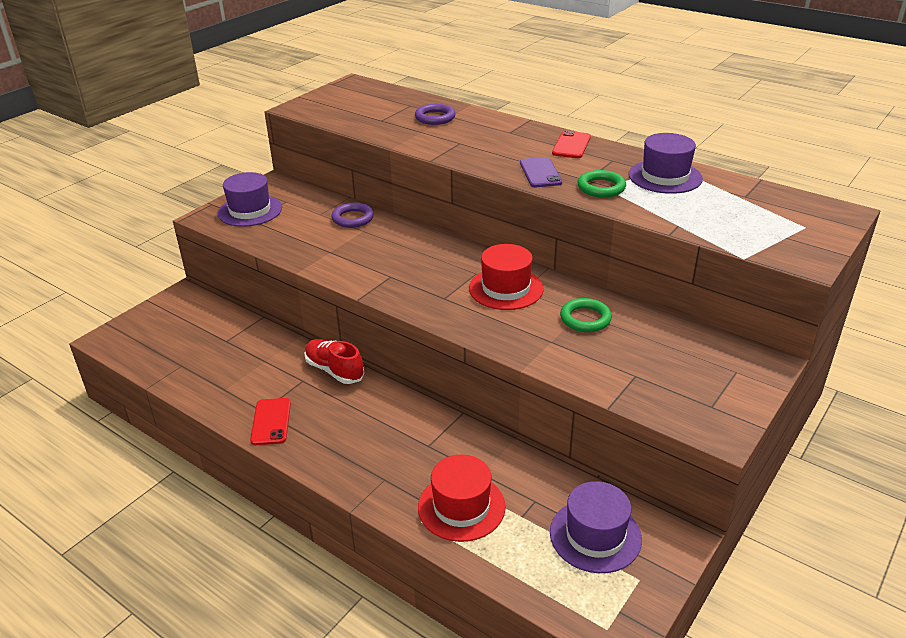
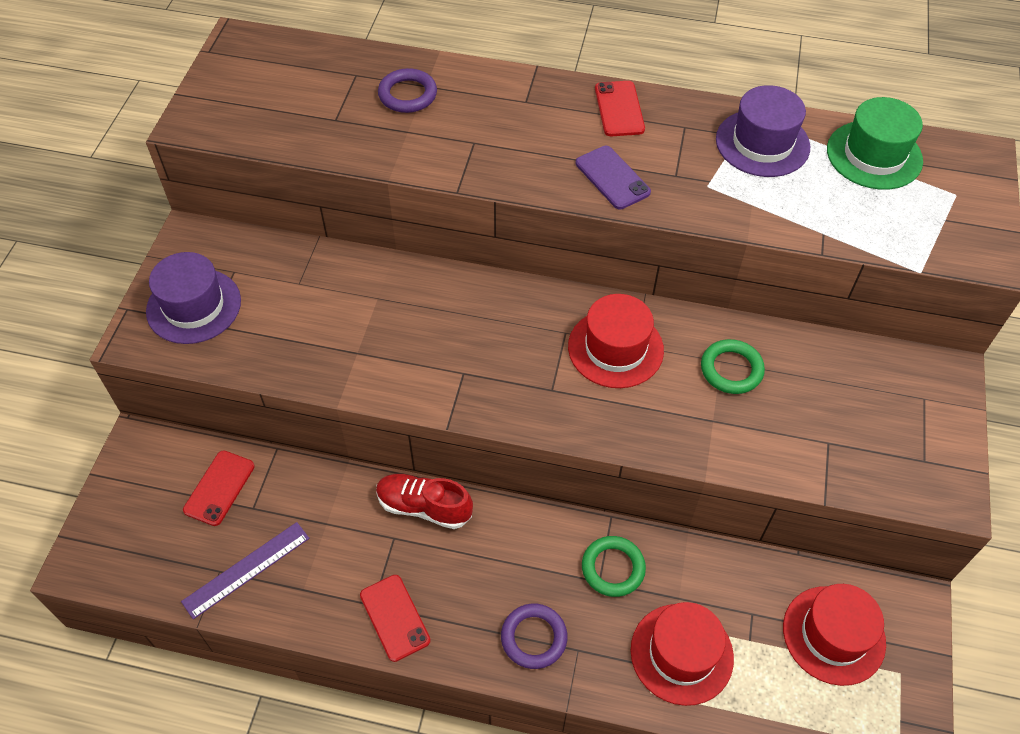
camera: 25 degrees left, 20 degrees up
purple ring [331,203,374,228] -> purple ring moved to [501,604,568,669]
purple hat [550,481,642,573] -> red hat [783,584,886,686]
green ring [577,170,626,198] -> green ring moved to [582,536,646,597]
none -> purple ruler [181,522,309,619]
none -> red phone [183,451,255,526]
none -> green hat [827,97,923,190]

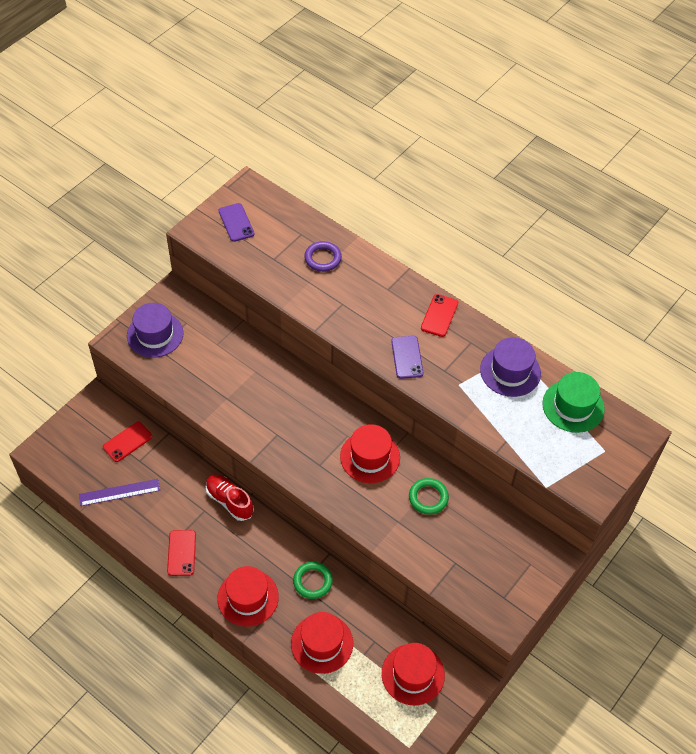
camera: 25 degrees right, 0 degrees up
purple ring [501,604,568,669] -> red hat [217,566,279,627]
none -> purple phone [219,203,254,242]

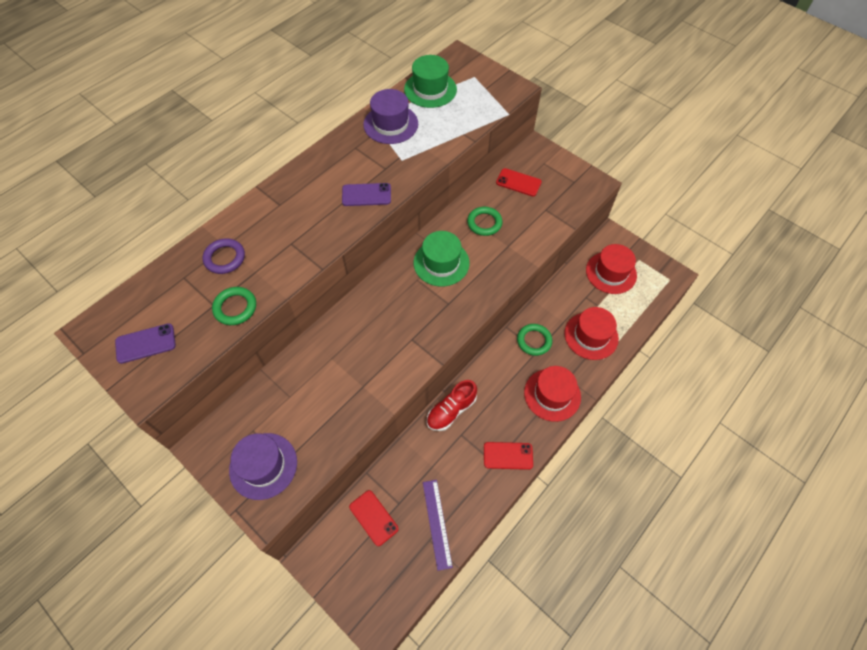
camera: 85 degrees left, 5 degrees up
red hat [340,424,400,483] -> green hat [414,231,470,287]
red phone [421,294,458,337] -> red phone moved to [496,168,542,196]
none -> green ring [212,287,256,325]

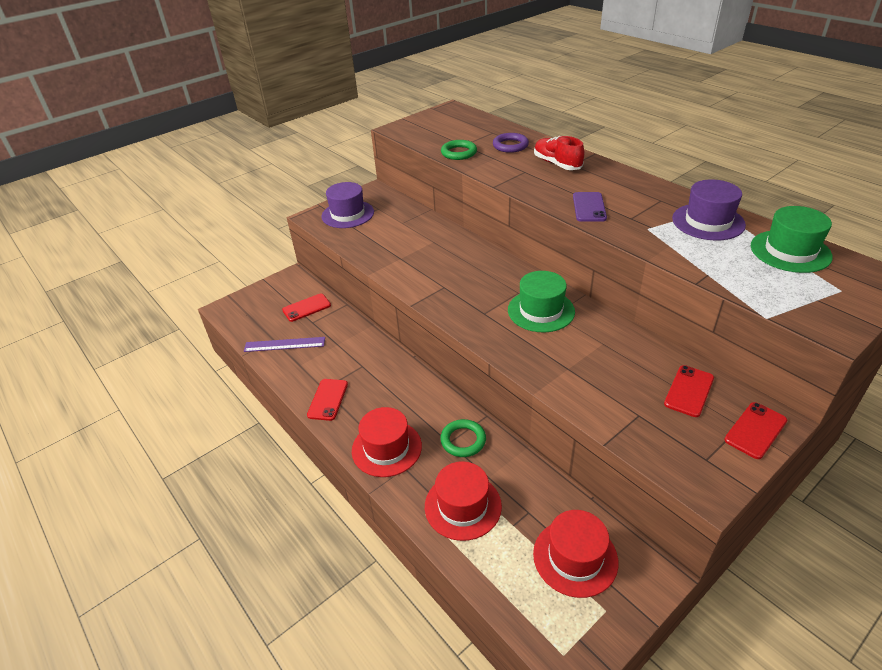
camera: 100 degrees right, 20 degrees down
purple phone [115,323,176,364] -> none
red shoe [427,380,477,431] -> red shoe moved to [534,136,584,170]
green ring [467,207,503,236] -> none
none -> red phone [724,402,787,459]

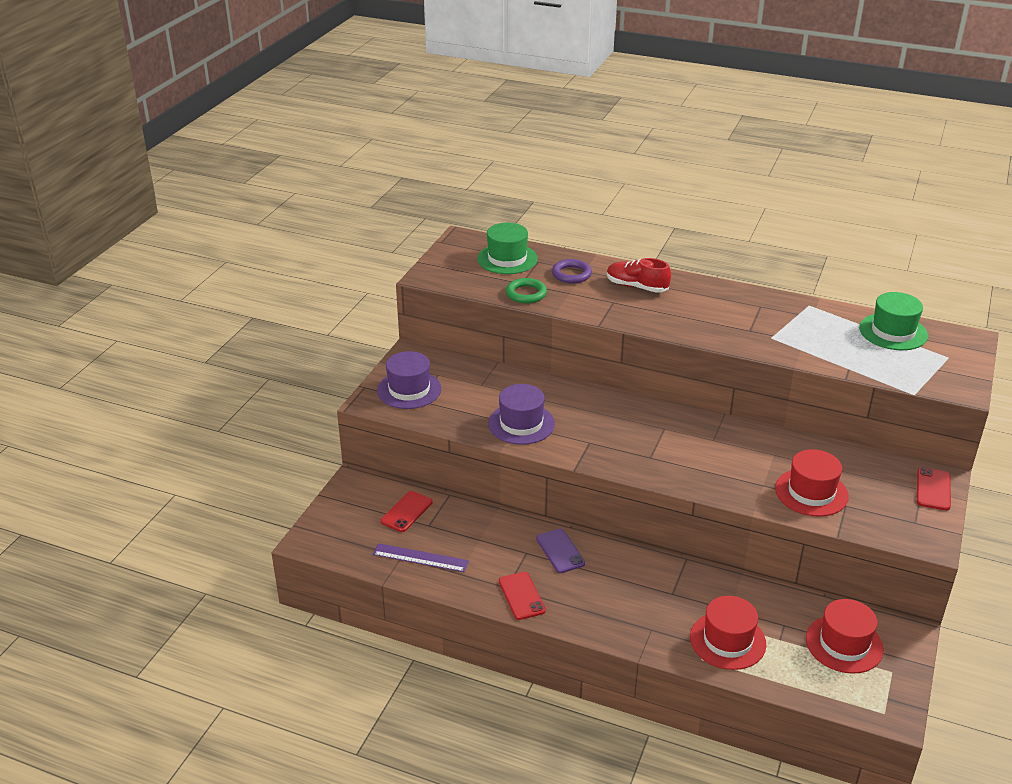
camera: 30 degrees left, 5 degrees down
purple ruler [244,337,325,352] -> purple ruler turned 45 degrees clockwise [373,543,469,572]
red hat [352,407,422,477] -> red hat moved to [775,449,849,517]
green ring [440,419,486,457] -> none
green hat [508,271,575,332] -> green hat moved to [477,223,538,274]
purple phone [573,192,607,222] -> purple phone moved to [536,529,585,573]
red phone [664,365,714,417] -> none
purple hat [672,179,746,240] -> purple hat moved to [488,384,555,445]

